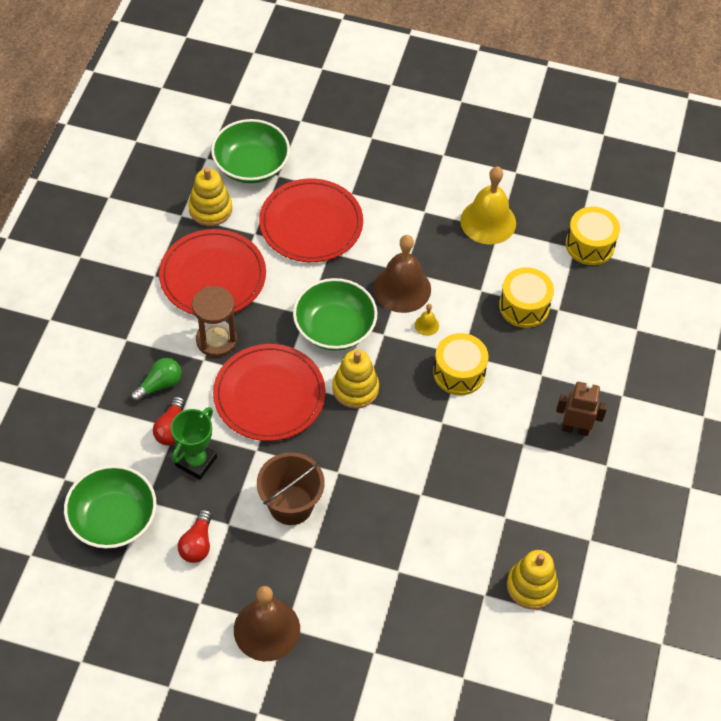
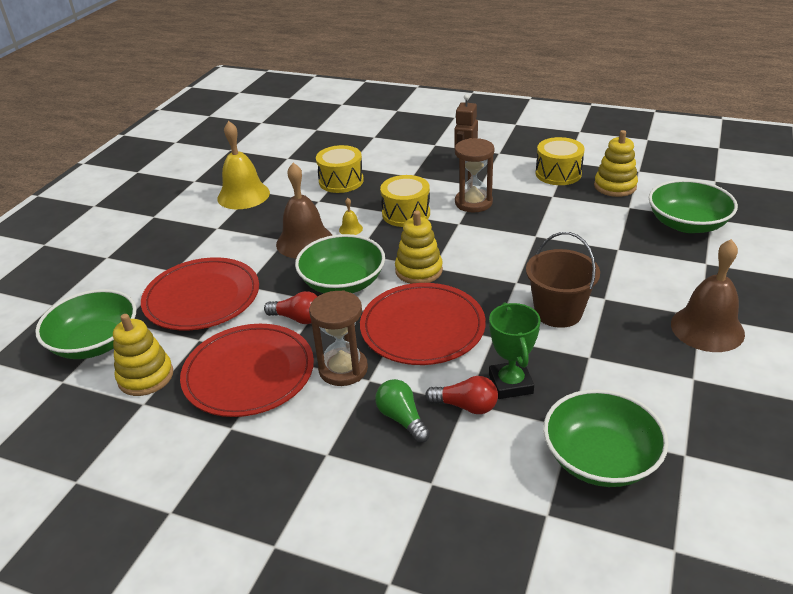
camera: 80 degrees left, 20 degrees down
green trophy [171,407,217,480] -> green trophy turned 45 degrees clockwise [489,302,540,399]
red light bulb [178,509,212,563] -> red light bulb moved to [264,291,318,324]
yellow drum [566,207,620,265] -> yellow drum moved to [535,137,585,185]
none -> brown hourglass [455,138,494,212]
none -> green bowl [649,180,738,233]

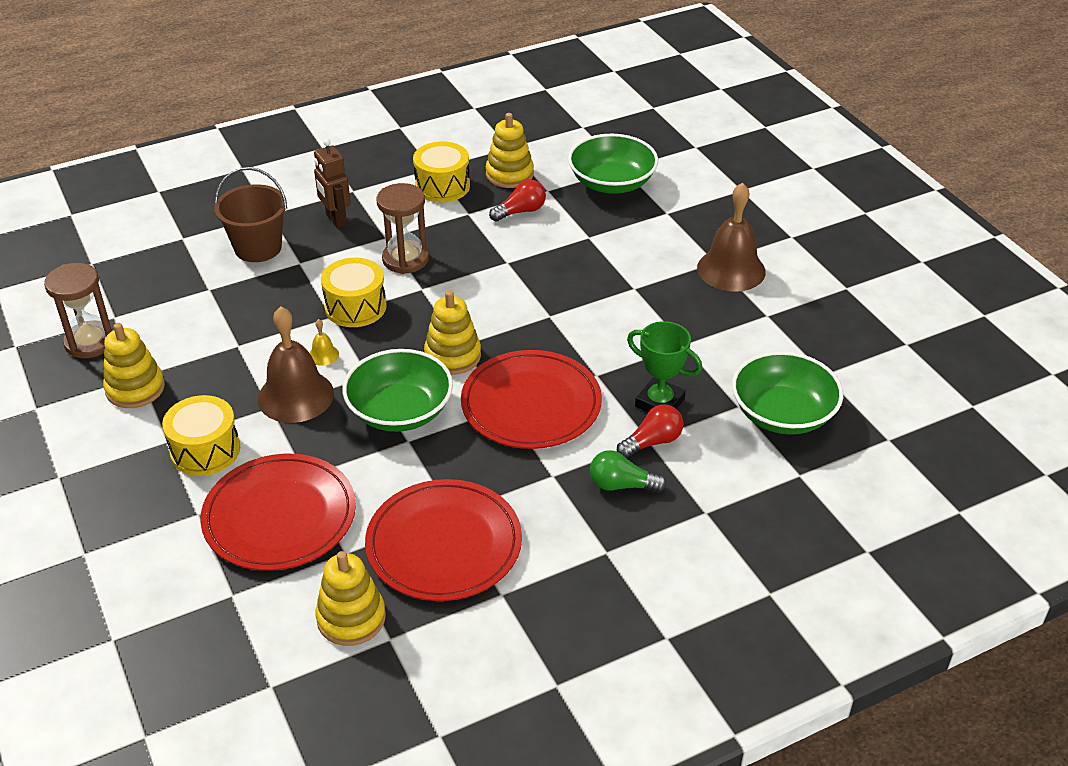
camera: 50 degrees left, 5 degrees up
green bowl [35,289,136,359] -> none
yellow bell [217,121,270,209] -> yellow stacking toy [103,323,165,408]
red light bulb [264,291,318,324] -> red light bulb moved to [489,180,546,222]
brown hourglass [309,290,368,386] -> brown hourglass moved to [44,263,113,358]
yellow drum [316,145,364,193] -> yellow drum moved to [162,395,240,476]
brown bucket [526,232,600,328] -> brown bucket moved to [214,167,287,262]

